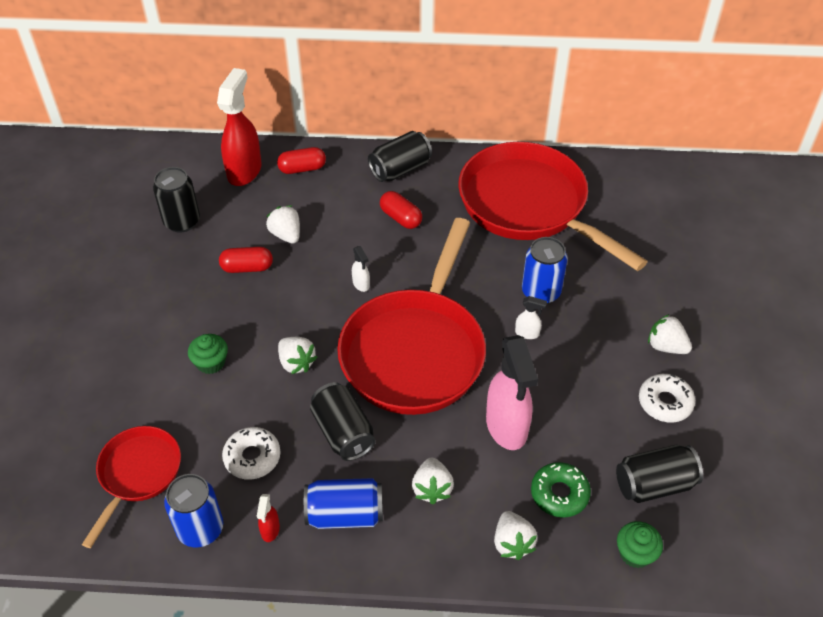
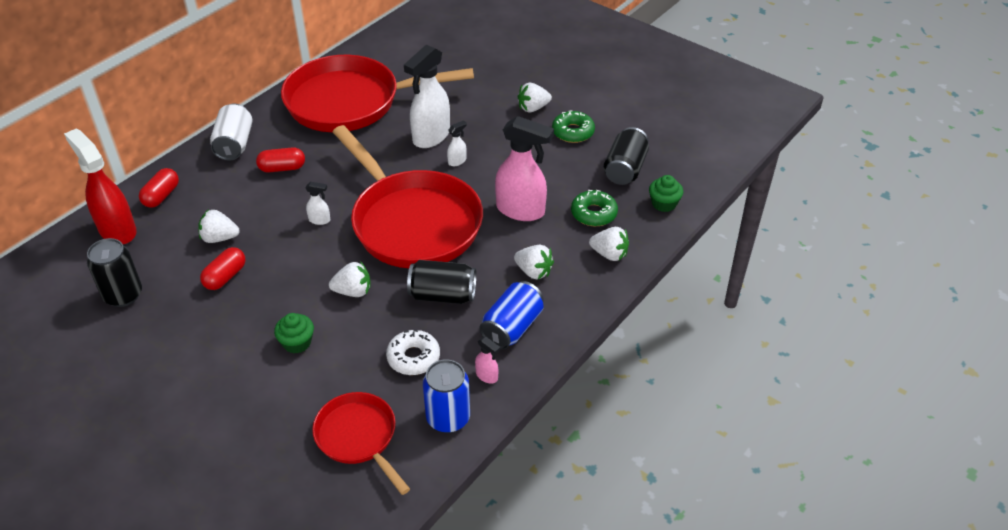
camera: 55 degrees left, 5 degrees down
red spray bottle [257,494,280,542] -> pink spray bottle [475,336,500,384]
black can [368,131,432,182] -> white can [210,104,253,160]
blue can [522,237,568,304] -> white spray bottle [404,45,450,148]
white donut [639,374,695,423] -> green donut [552,110,595,143]

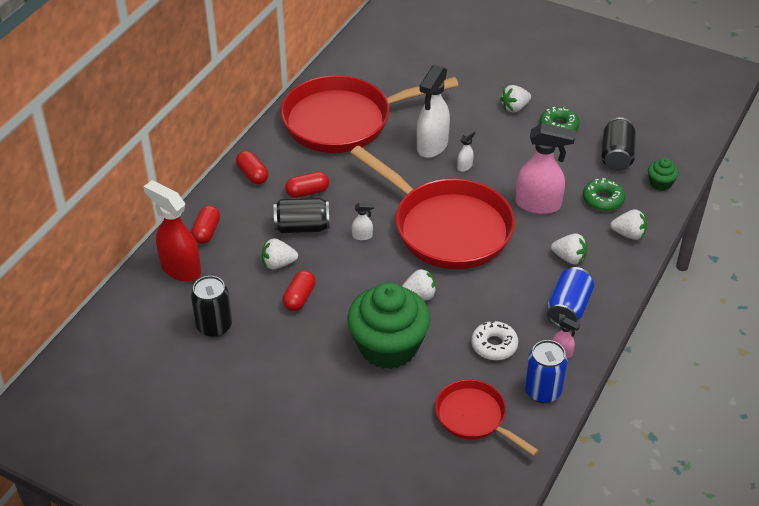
camera: 10 degrees left, 0 degrees up
white can [210,104,253,160] -> red capsule [236,151,268,184]
green cupcake [274,313,314,354] -> green cupcake [347,282,430,369], size x2.36
black can [407,260,476,304] -> black can moved to [274,198,330,233]

